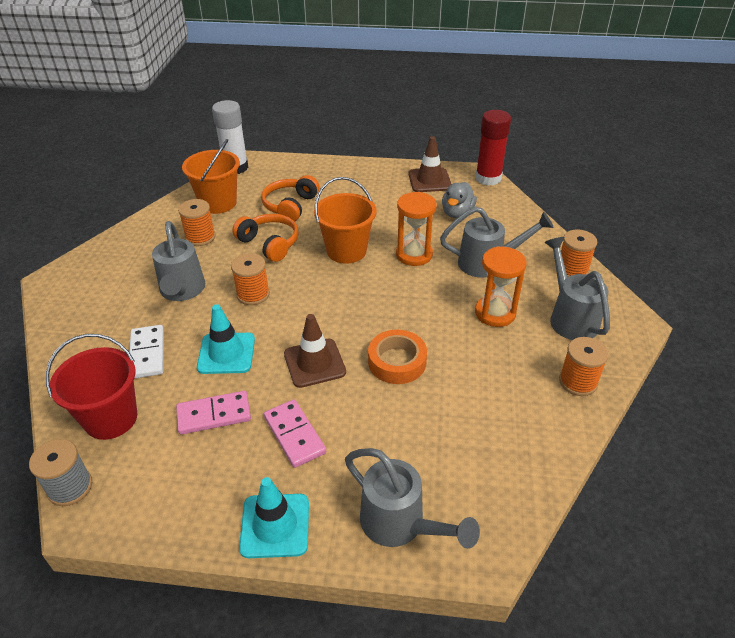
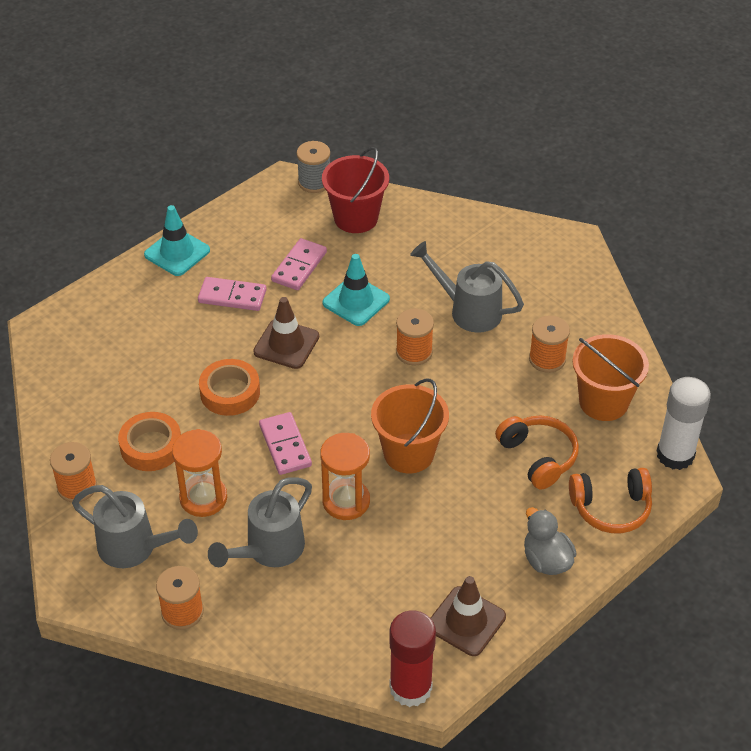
camera: 130 degrees right, 5 degrees up
white domino [129,325,164,379] -> none
orange headphones [232,214,299,262] -> orange headphones moved to [569,468,652,533]
grey watering can [345,448,480,549] -> none
grey duck [442,182,477,218] -> grey duck moved to [524,507,577,575]
none -> orange tape [118,412,181,471]
none -> pink domino [259,412,312,475]

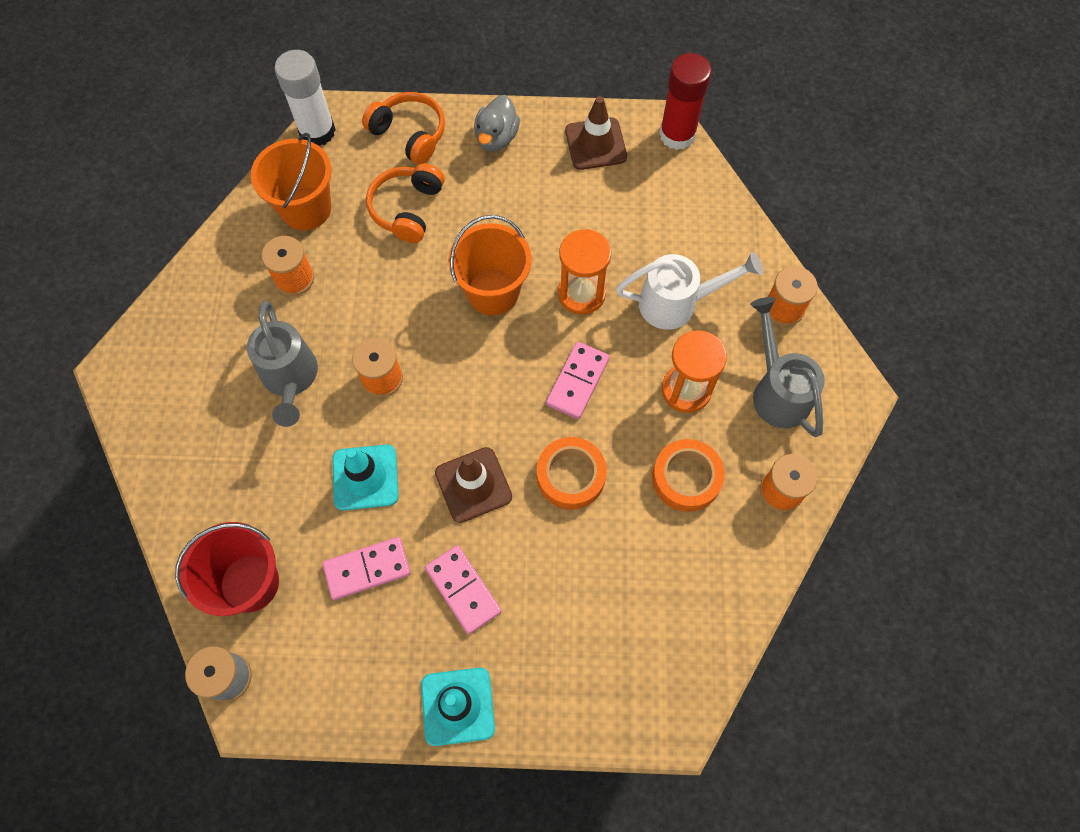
camera: 135 degrees left, 20 degrees up
grey watering can [208,477,312,567] -> white watering can [616,252,763,330]

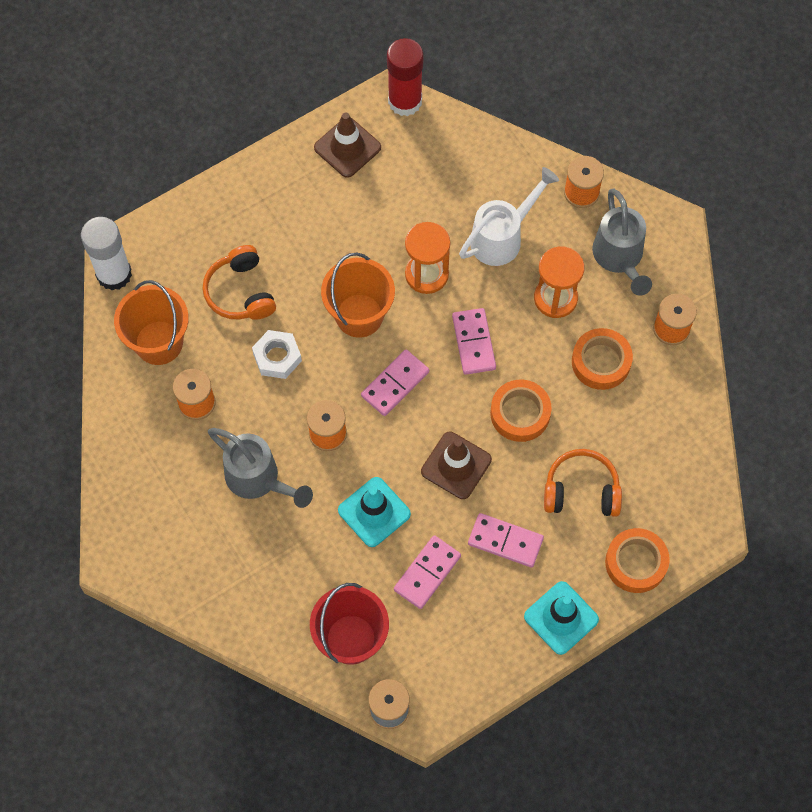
camera: 35 degrees left, 0 degrees up
orange headphones [362,92,445,165] -> orange headphones moved to [544,449,622,517]
grey duck [474,95,520,151] -> none
grey watering can [750,297,825,437] -> grey watering can turned 135 degrees counterclockwise [592,188,652,296]
none -> white nut [252,330,302,379]
none -> pink domino [361,349,429,416]
none -> orange tape [605,528,670,593]

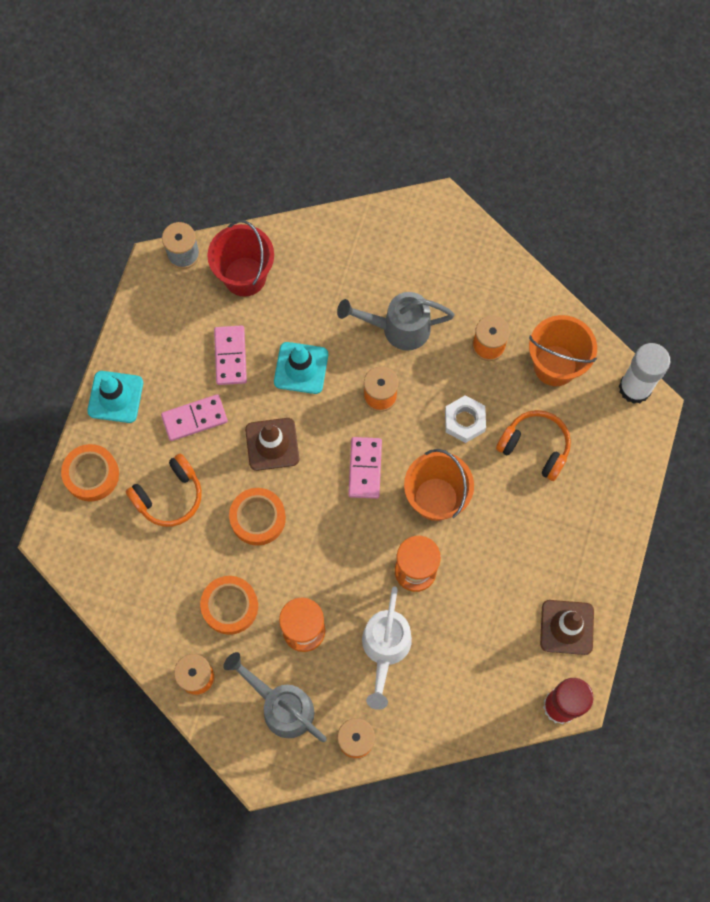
camera: 140 degrees right, 5 degrees up
pink domino [452,308,496,375] -> none

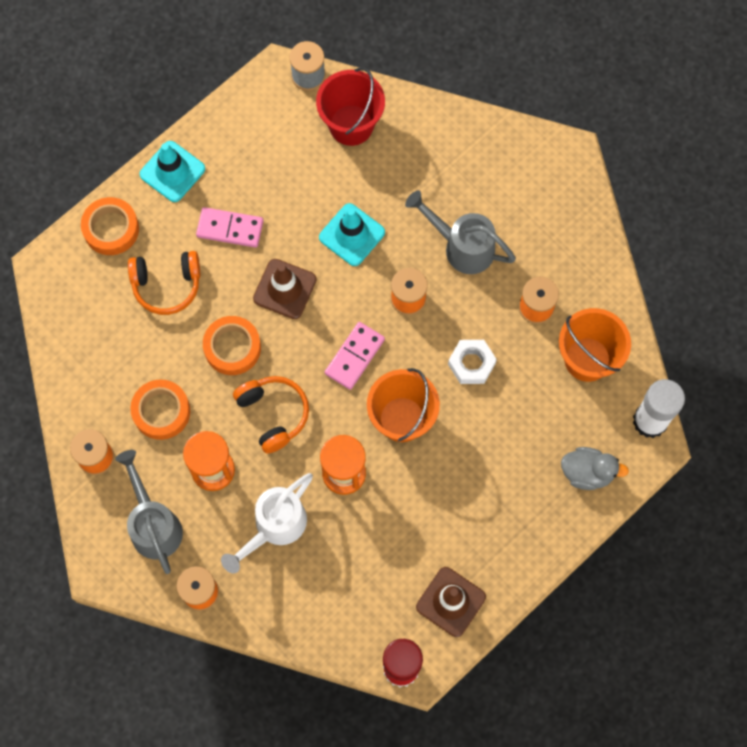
camera: 30 degrees right, 0 degrees up
pink domino [214,325,247,385] -> none
orange headphones [496,410,571,481] -> orange headphones moved to [233,376,309,454]
none -> grey duck [561,447,629,490]

